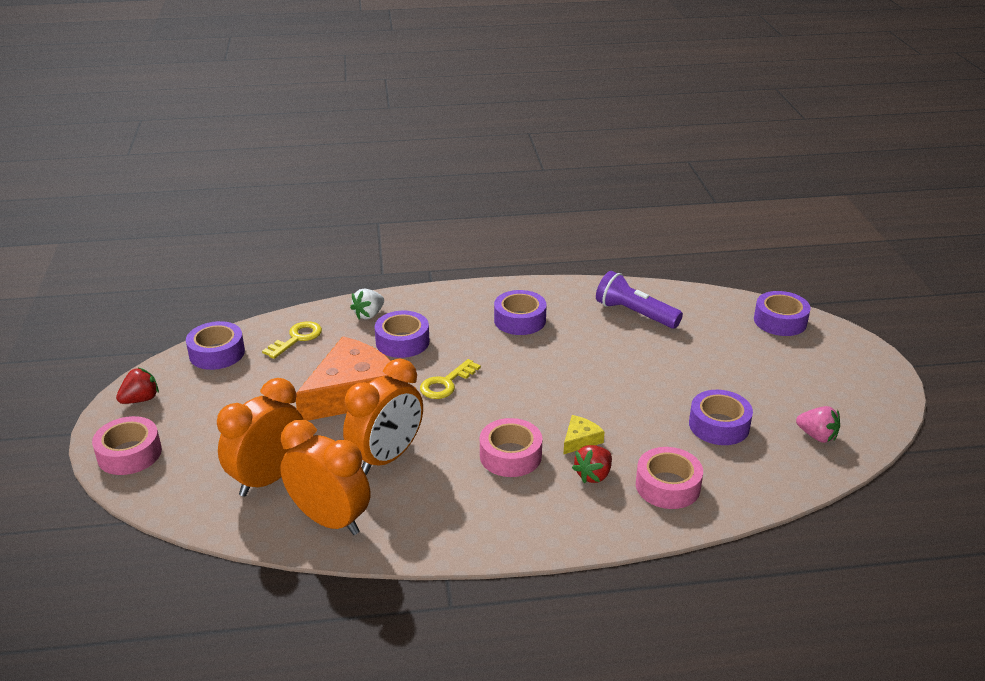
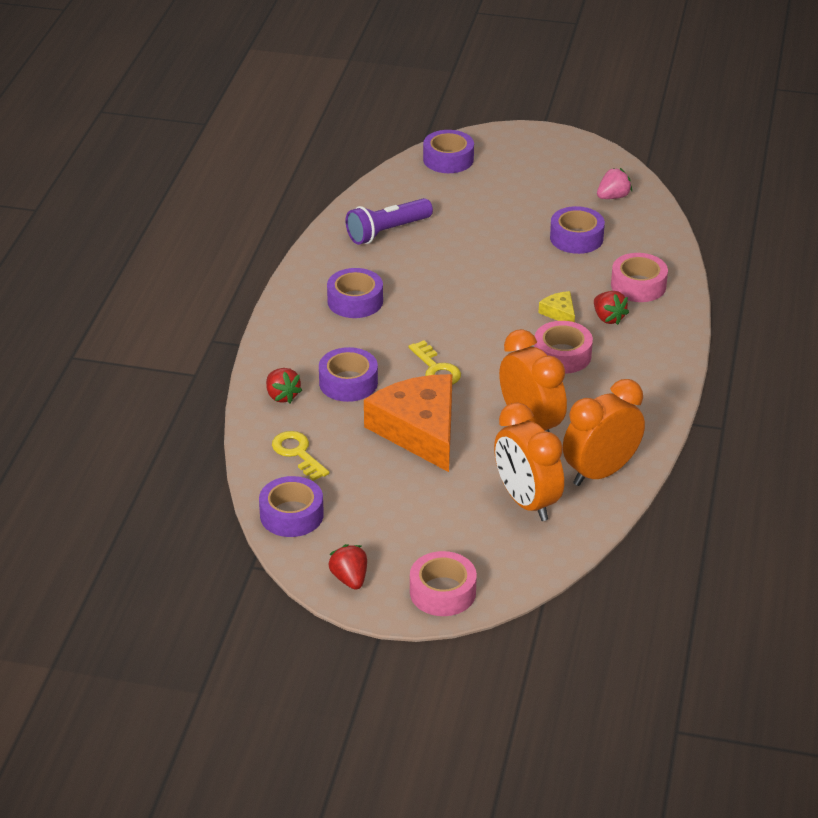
camera: 70 degrees left, 5 degrees up
white strawberry [350,288,384,319] -> red strawberry [266,368,302,403]

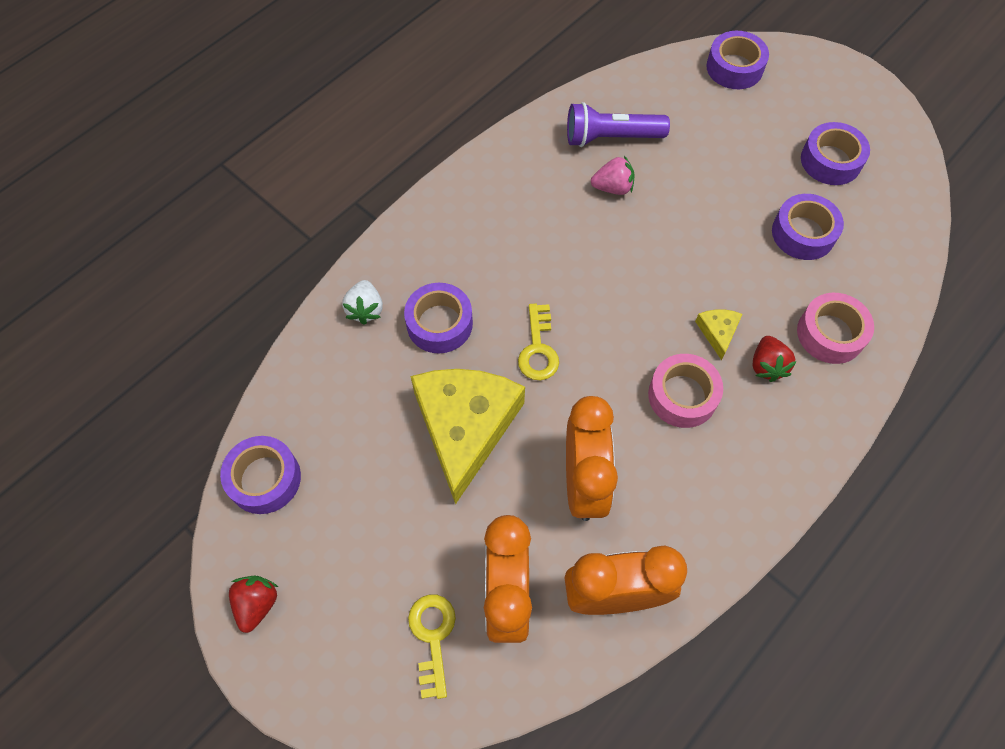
camera: 30 degrees right, 25 degrees up
red strawberry [266,368,302,403] -> white strawberry [342,280,383,325]
yellow key [272,431,330,481] -> yellow key moved to [408,595,456,699]
purple tape [327,268,383,318] -> purple tape moved to [801,122,870,185]
orange cheese [364,374,452,472] -> yellow cheese [411,369,525,505]
pink tape [410,551,477,616] -> none
pink strawberry [597,168,632,199] -> pink strawberry moved to [591,156,635,195]

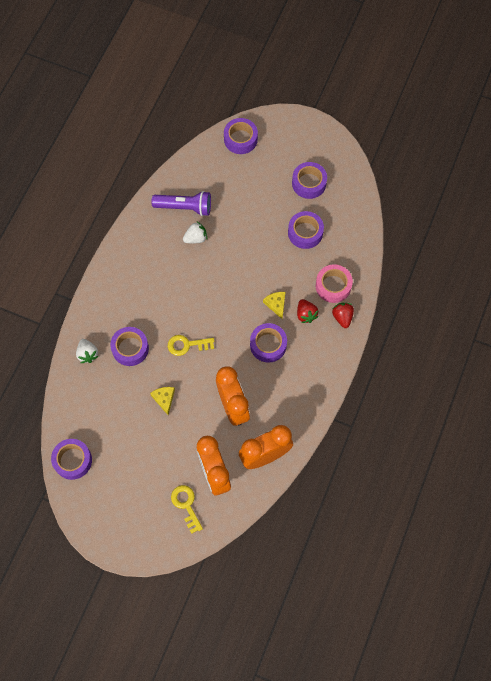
camera: 20 degrees left, 5 degrees up
red strawberry [229,576,278,633] -> red strawberry moved to [332,303,354,328]
yellow cheese [411,369,525,505] -> yellow cheese [150,387,175,415], size x0.41
yellow key [518,303,559,380] -> yellow key turned 105 degrees clockwise [168,335,214,356]
purple flashlight [567,102,670,147] -> purple flashlight turned 150 degrees counterclockwise [152,191,211,216]
pink strawberry [591,156,635,195] -> white strawberry [183,222,207,243]
pink tape [648,354,723,428] -> purple tape [250,323,287,363]

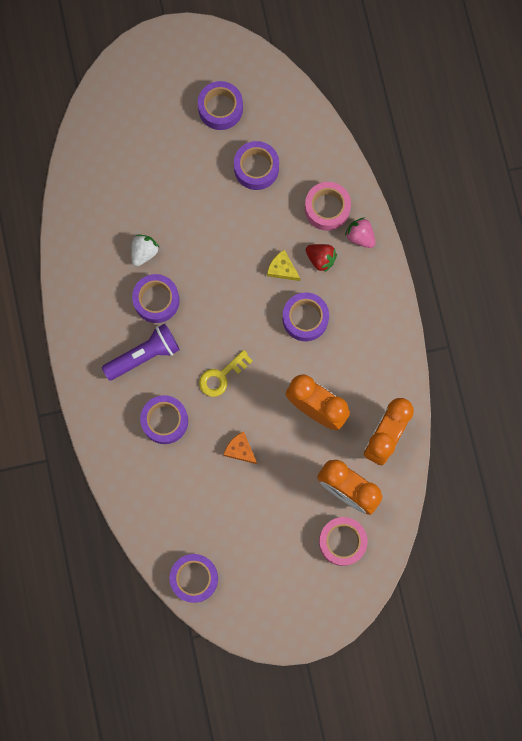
camera: 35 degrees left, 10 degrees up
white strawberry [76,339,99,363] -> none
yellow cheese [150,387,175,415] -> orange cheese [224,431,257,464]
purple flashlight [152,191,211,216] -> purple flashlight moved to [102,323,180,381]
yellow key [171,485,203,534] -> pink tape [319,517,368,566]
purple tape [224,118,258,154] -> purple tape moved to [132,274,180,323]
red strawberry [332,303,354,328] -> pink strawberry [345,218,376,248]

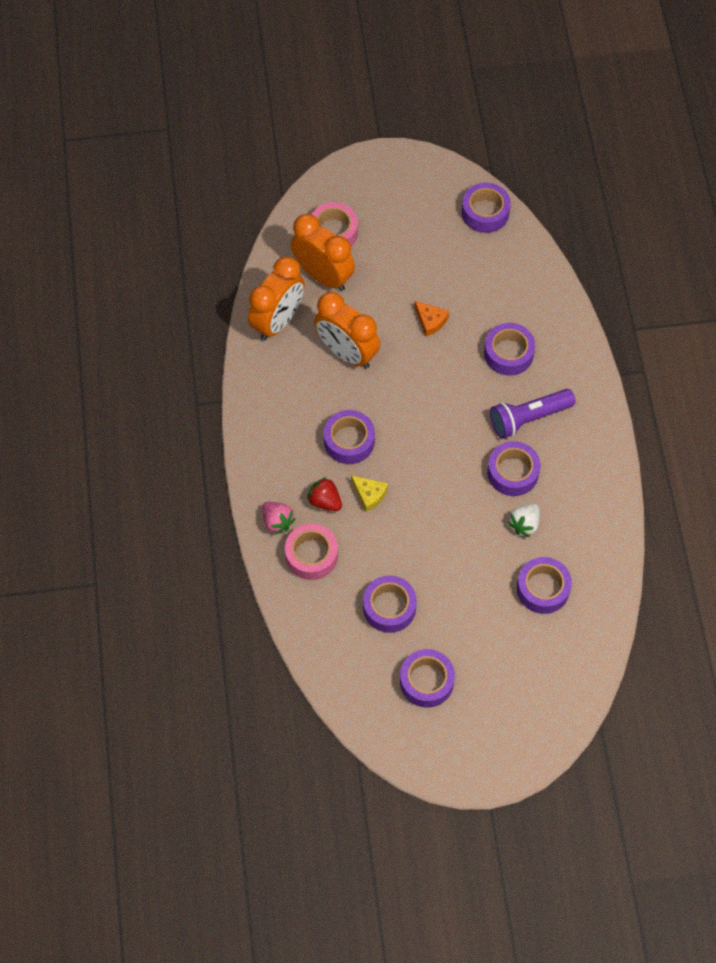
camera: 175 degrees left, 15 degrees down
yellow key [199,350,252,397] -> none
none -> purple tape [517,557,572,614]

